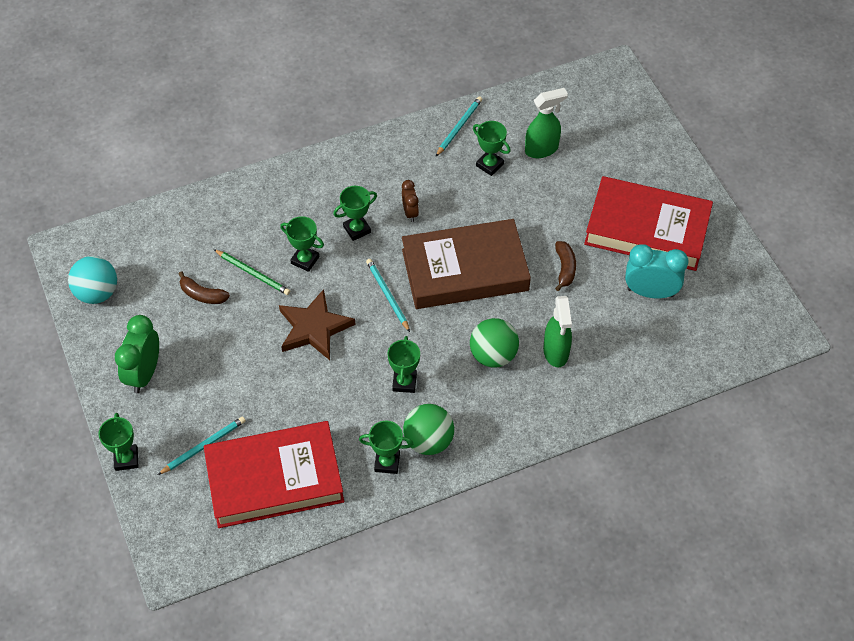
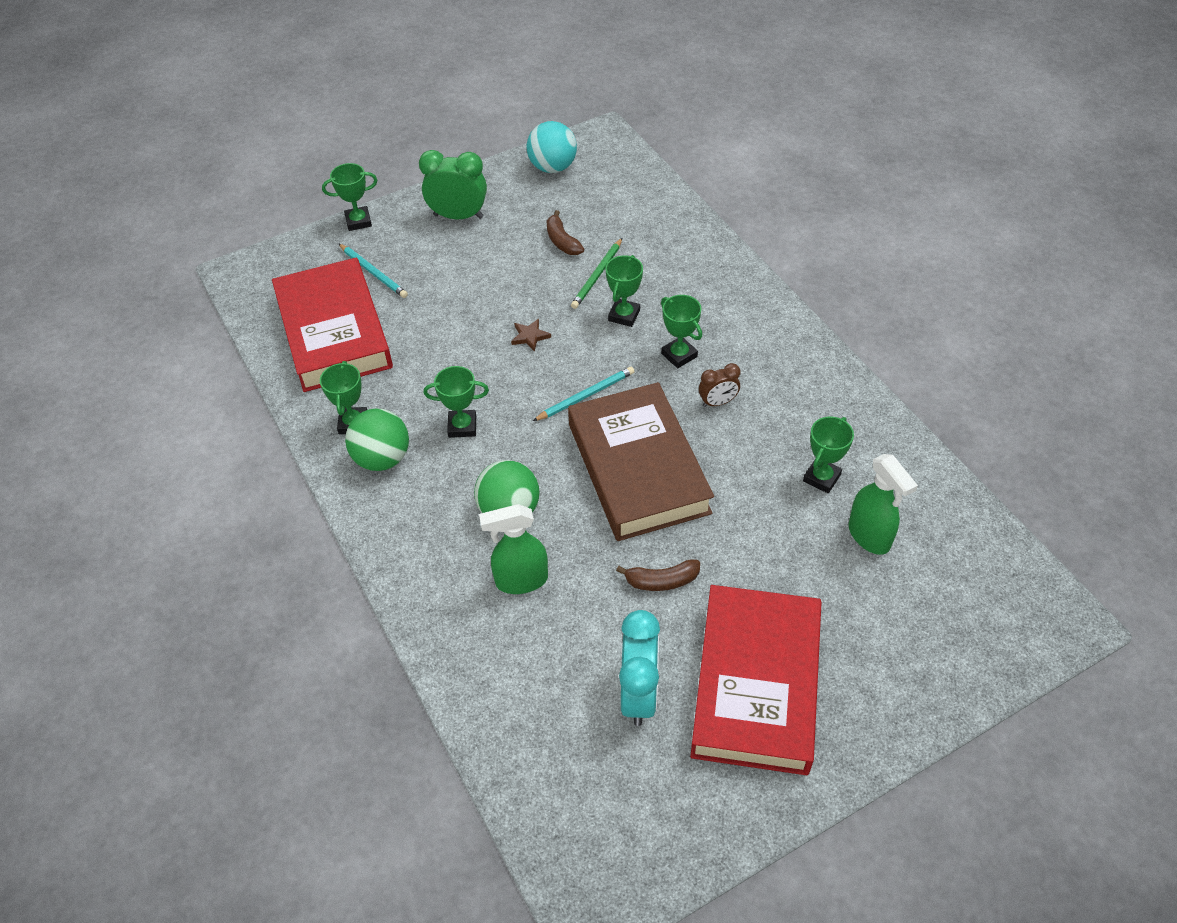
camera: 85 degrees right, 5 degrees down
brown banana [178,271,230,304] -> brown banana turned 45 degrees counterclockwise [547,210,584,255]
brown star [279,289,355,360] -> brown star [511,319,551,352], size x0.44
turquoise pencil [436,96,482,156] -> none

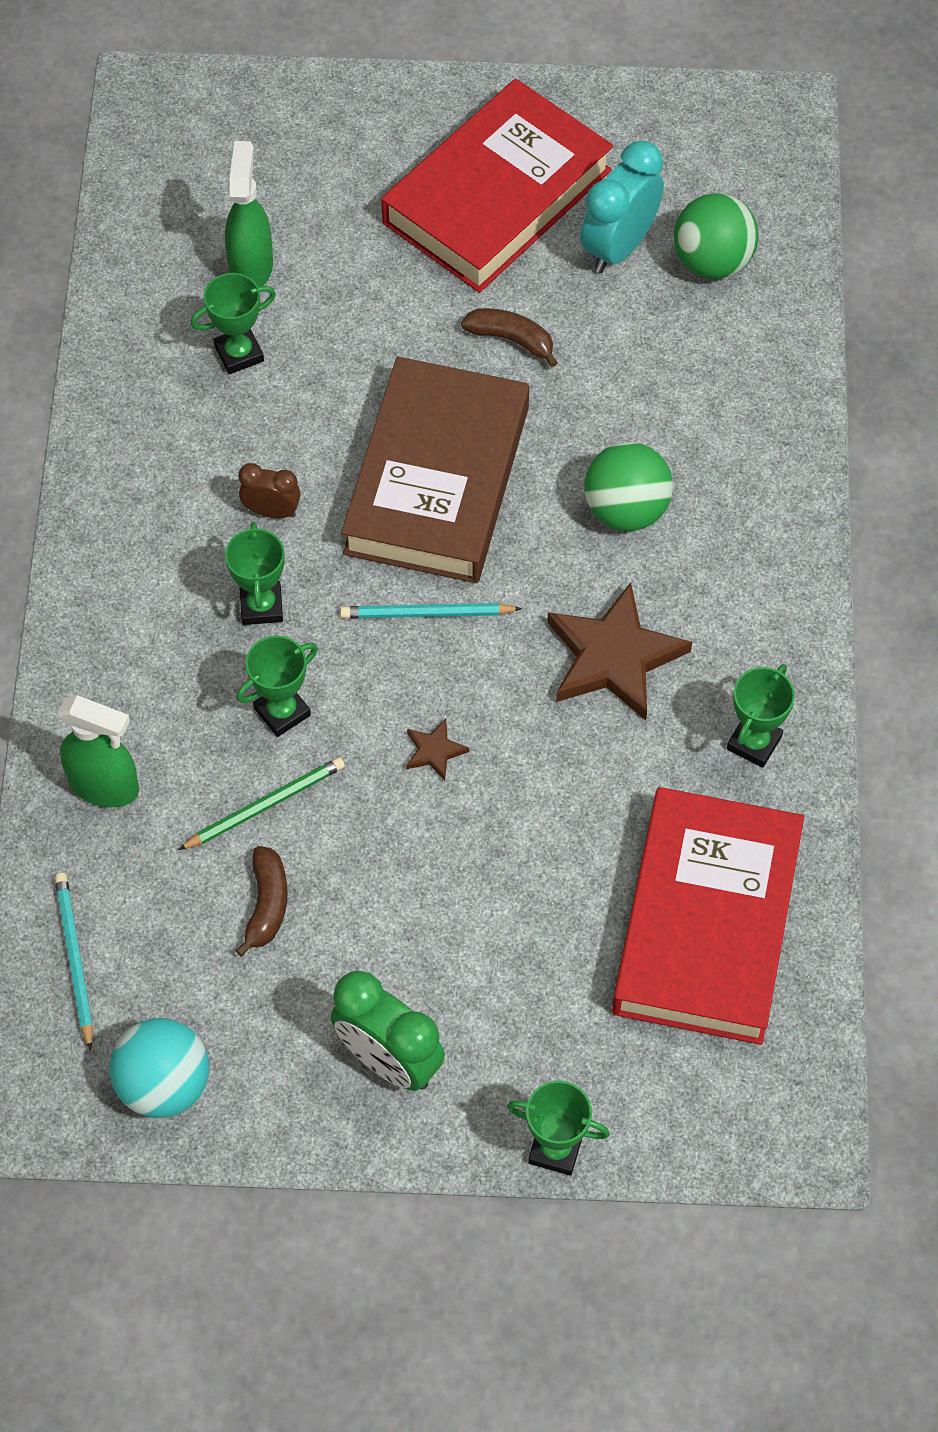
camera: 150 degrees left, 10 degrees up
turquoise pencil [338,243,408,298] -> turquoise pencil moved to [55,873,93,1051]
green ball [345,408,409,471] -> green ball moved to [674,193,758,279]
green trophy [424,366,489,438] -> brown star [547,582,692,721]
green spray bottle [479,504,548,594] -> green spray bottle moved to [58,695,139,807]

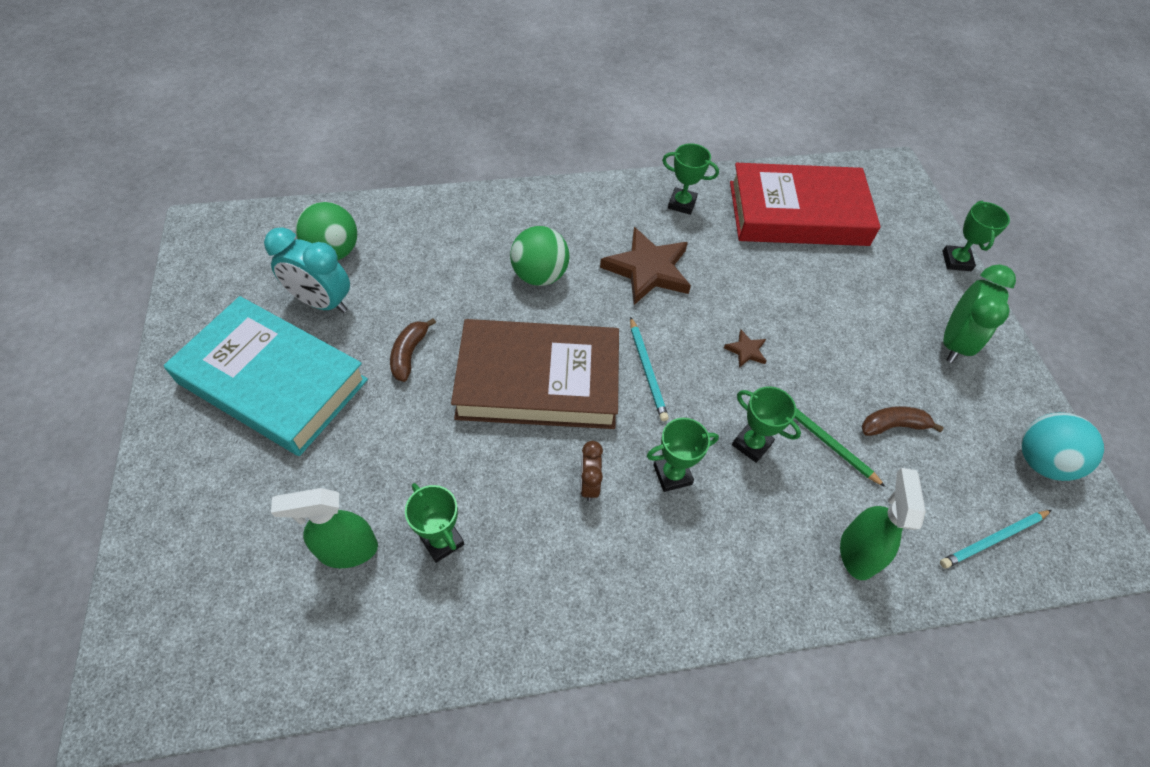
camera: 105 degrees left, 5 degrees down
red book [381,79,613,293] -> turquoise book [164,296,368,456]

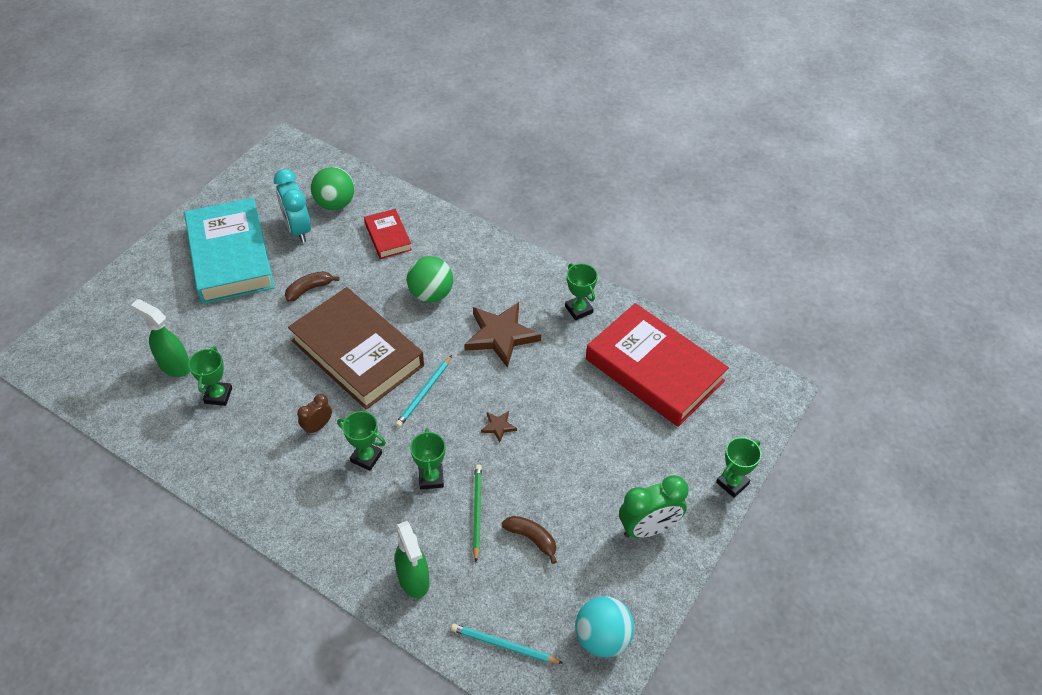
camera: 45 degrees right, 5 degrees down
green spray bottle [840,468,926,580] -> green spray bottle turned 105 degrees clockwise [395,521,429,598]
none -> red book [364,209,412,259]

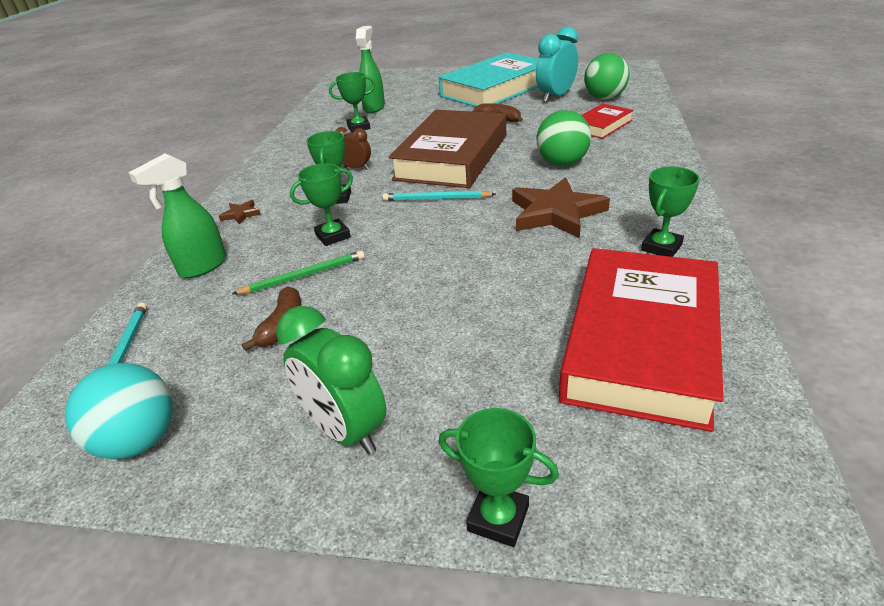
camera: 70 degrees right, 15 degrees down
brown star [481,411,517,442] -> brown star moved to [219,200,261,225]

